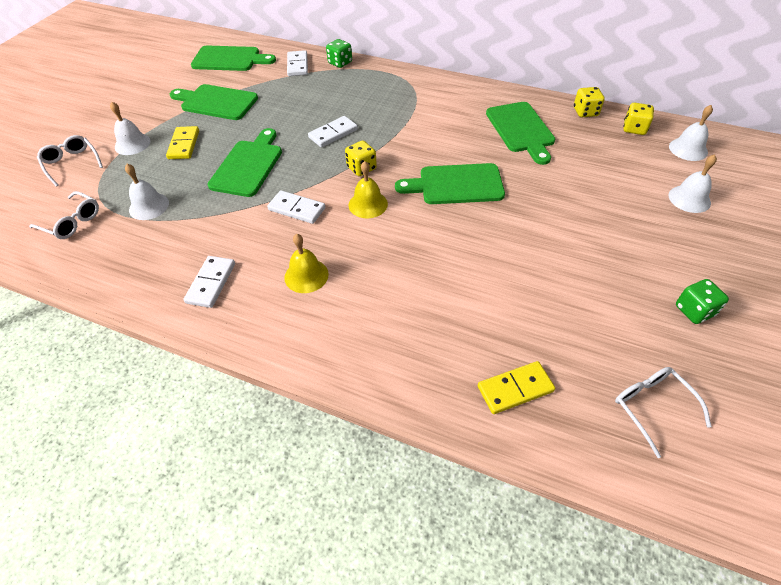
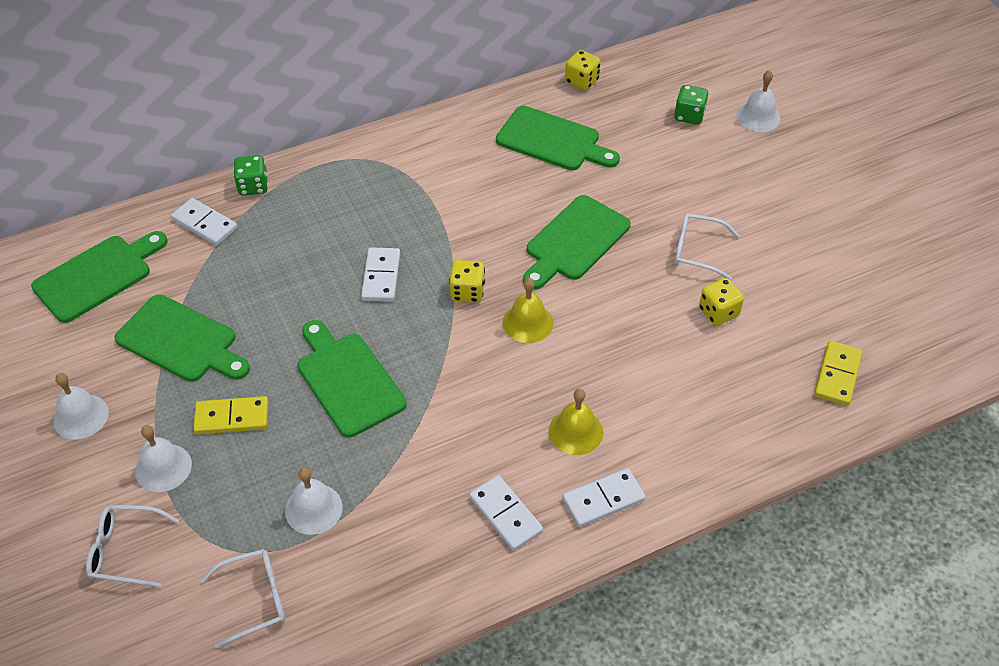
camera: 50 degrees left, 0 degrees up
yellow domino [166,126,199,159] -> yellow domino turned 45 degrees counterclockwise [193,396,268,434]
green cutting board [170,84,258,120] -> green cutting board turned 120 degrees counterclockwise [114,295,250,382]
white domino [267,190,325,224] -> white domino moved to [562,468,646,527]
white glasses [615,367,712,458] -> white glasses moved to [675,213,739,280]
yellow dice [623,103,654,135] -> yellow dice moved to [699,278,744,326]
white bell [669,105,713,161] -> white bell moved to [53,373,109,440]
green dice [676,279,729,324] -> green dice moved to [674,85,709,125]

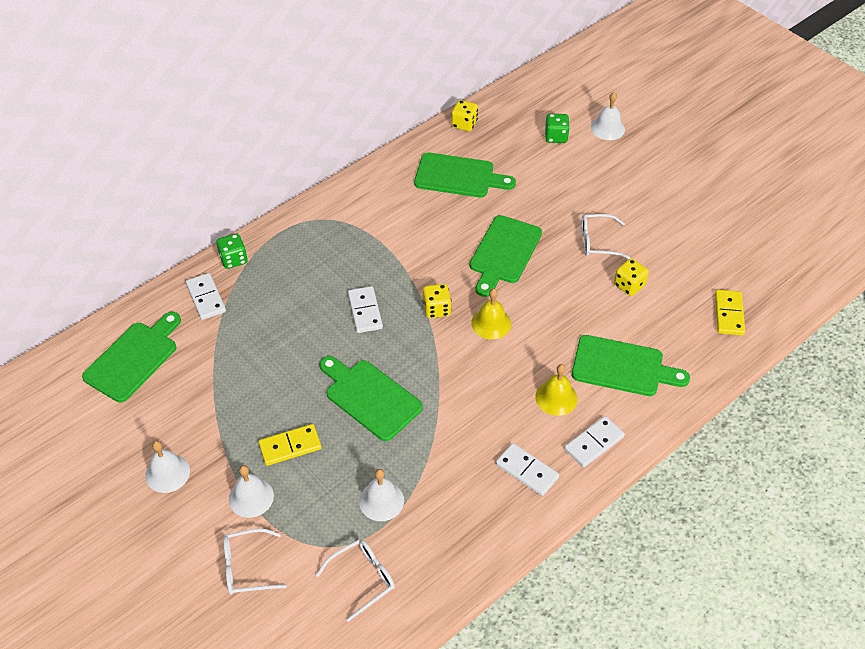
camera: 15 degrees left, 0 degrees up
green cutting board [114,295,250,382] -> green cutting board moved to [572,335,690,396]
white domino [171,198,238,246] -> white domino turned 45 degrees clockwise [186,273,226,320]

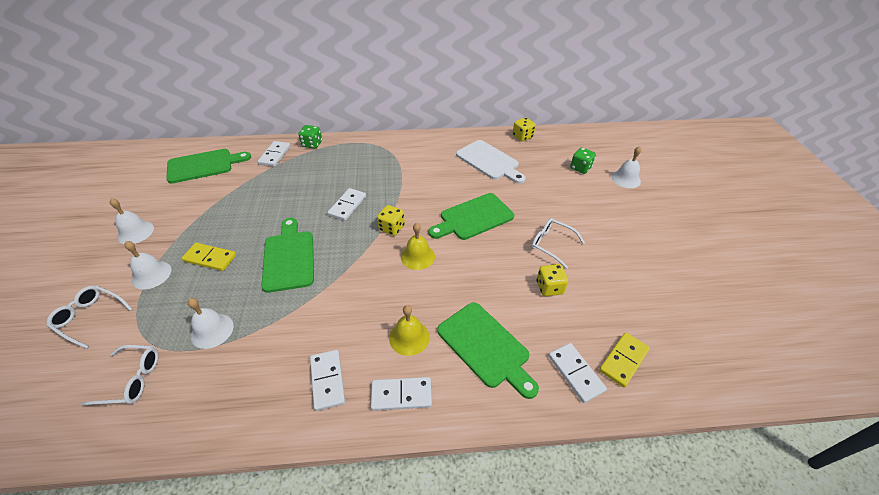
camera: 35 degrees right, 5 degrees down
green cutting board [414,153,516,198] -> white cutting board [456,140,526,184]
none -> white domino [548,343,607,403]

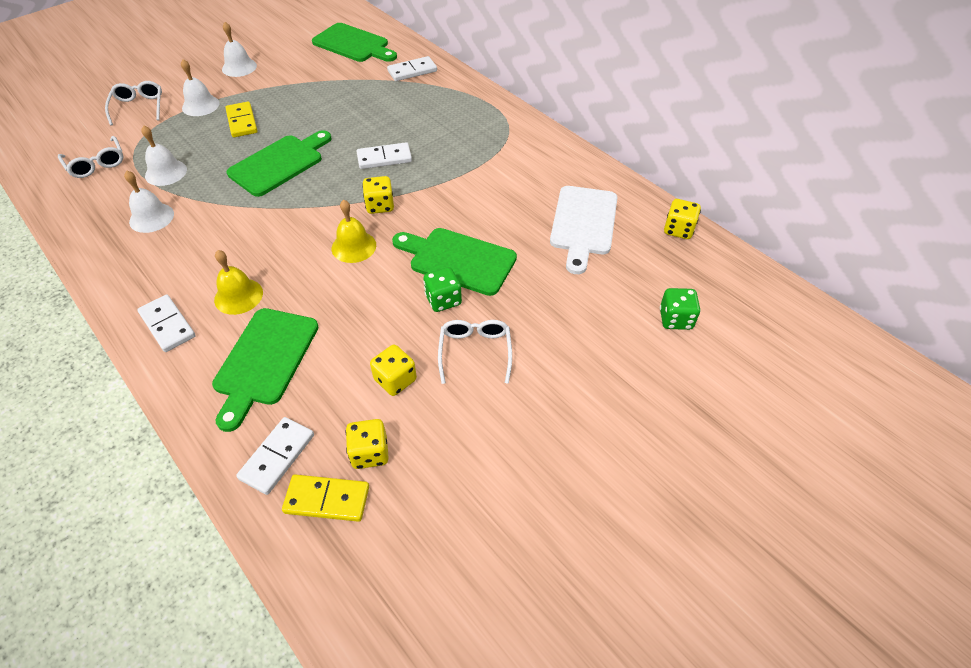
camera: 55 degrees right, 5 degrees up
green dice [298,125,322,149] -> green dice moved to [423,267,462,312]
white domino [310,350,345,411] -> none
white bell [611,146,641,188] -> white bell moved to [124,170,174,233]
none -> yellow dice [345,419,389,469]

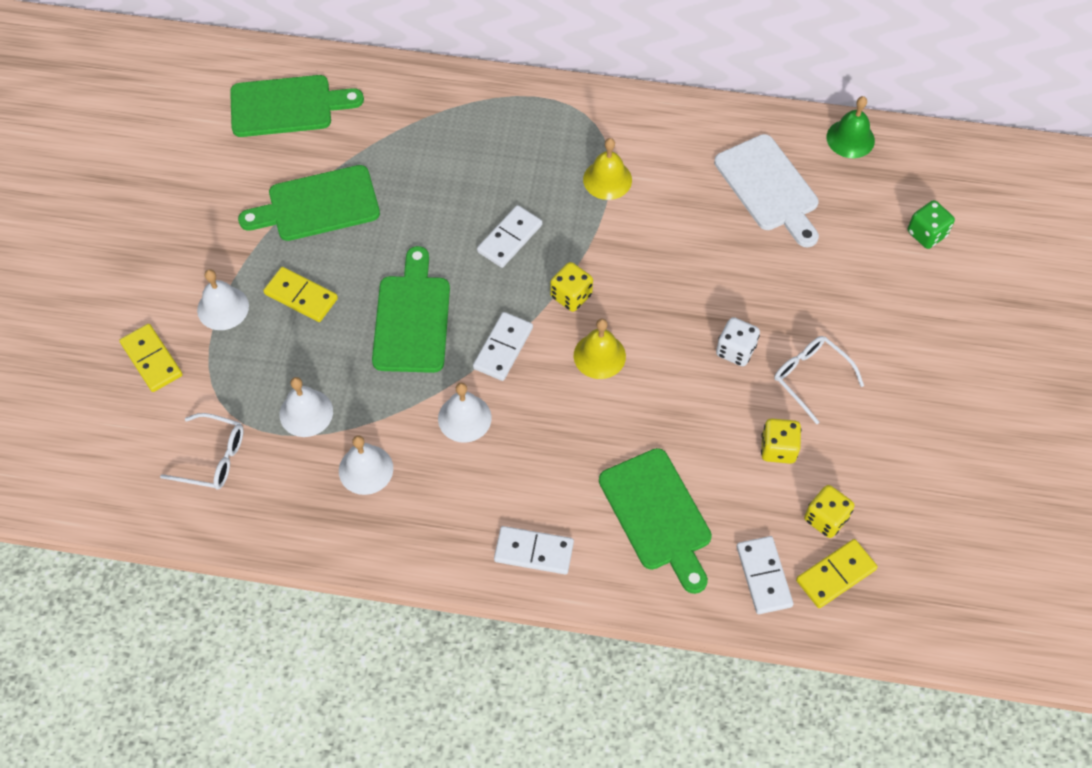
camera: 40 degrees left, 10 degrees up
white glasses [105,81,162,125] -> yellow domino [119,324,183,392]
yellow bell [214,250,263,315] -> yellow bell moved to [583,138,632,200]
white bell [222,22,257,77] -> white bell moved to [438,383,492,443]
white domino [387,56,437,81] -> white domino moved to [473,312,533,381]
green cutting board [392,228,517,296] -> green cutting board moved to [238,165,380,241]
green dice [423,267,462,312] -> white dice [716,317,760,366]
yellow dice [664,199,701,239] -> green bell [827,96,875,158]

